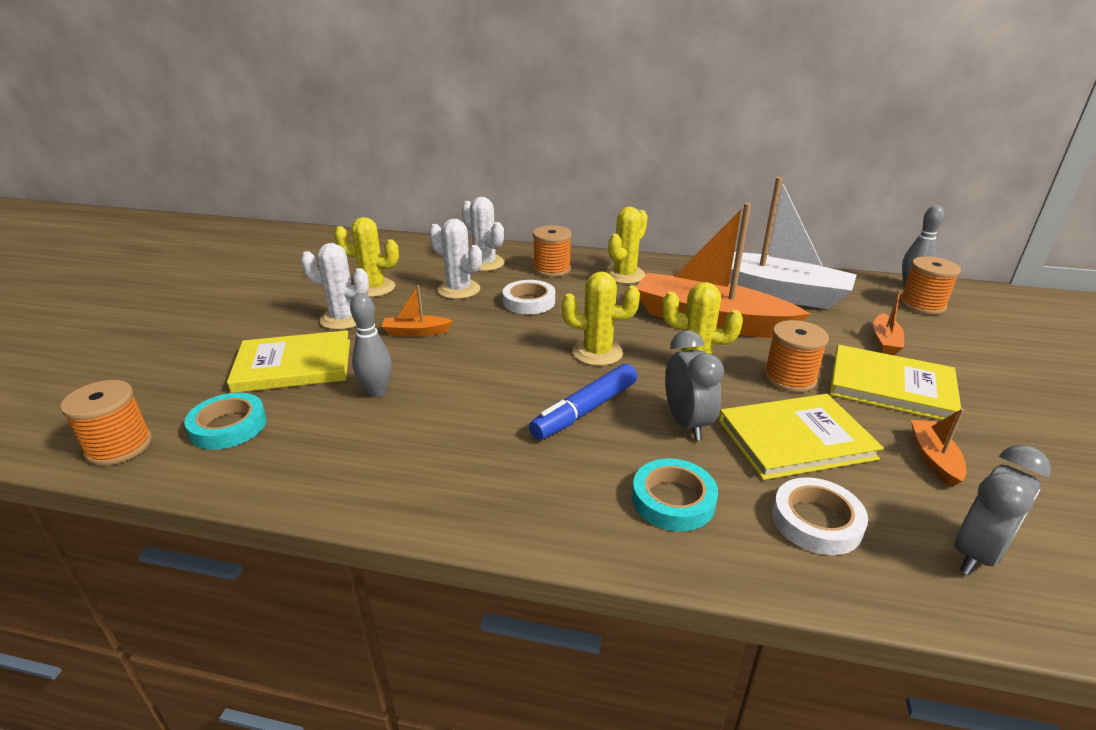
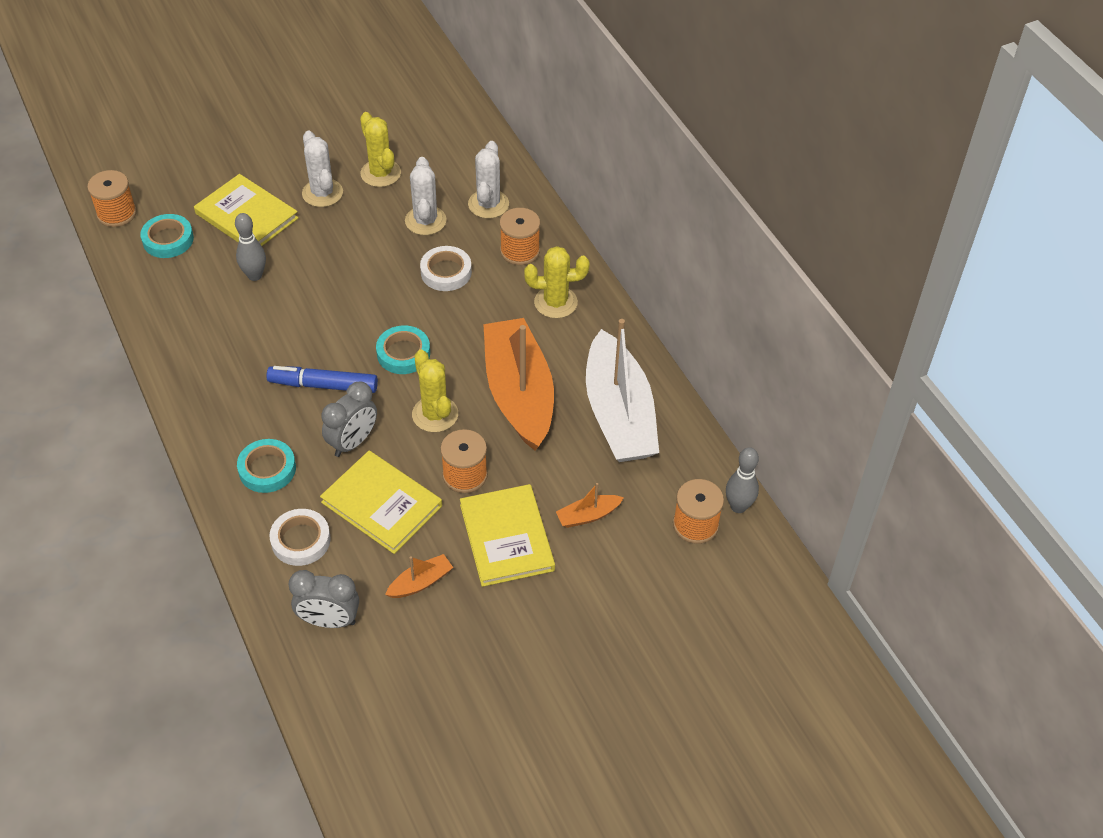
camera: 50 degrees right, 20 degrees up
orange boat [382,285,453,337] -> none
yellow cactus [562,271,640,366] -> turquoise tape [376,325,430,374]

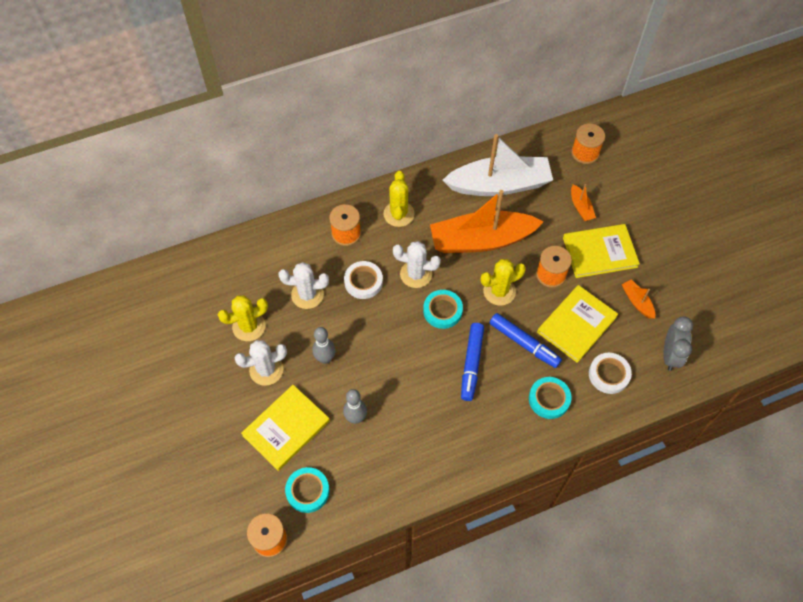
camera: 85 degrees left, 10 degrees up
grey clock [321,381,377,457] -> blue marker [489,313,562,368]
white cactus [468,141,509,218] -> white cactus moved to [393,241,441,288]
grey bowling pin [726,447,759,513] -> grey bowling pin moved to [312,327,336,364]

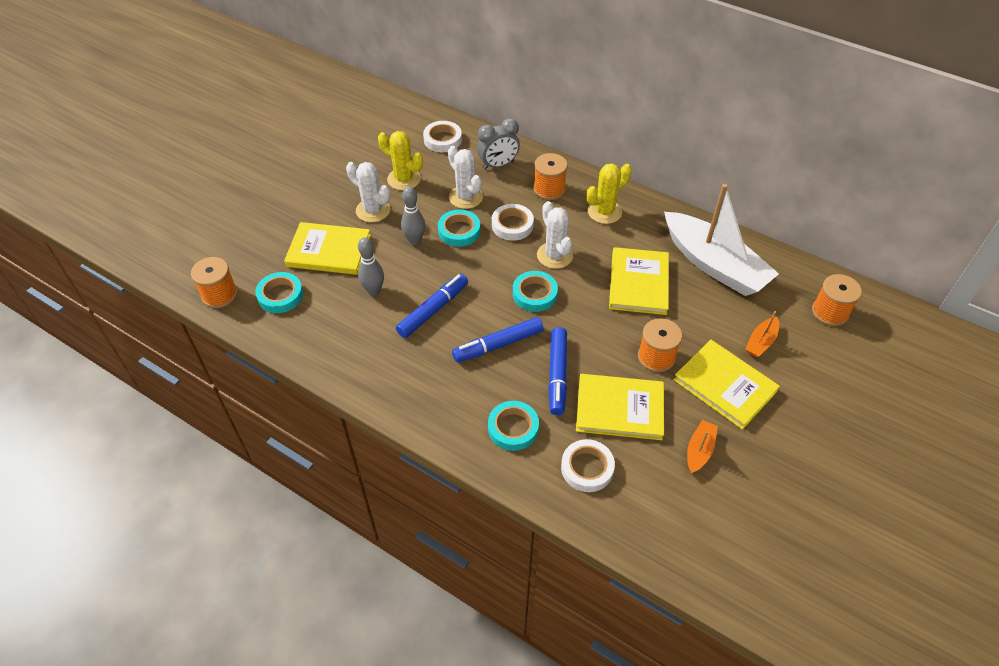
camera: 55 degrees right, 10 degrees down
orange boat [430,190,544,253] -> yellow book [609,247,669,315]
yellow cactus [481,259,526,306] -> none
grey clock [663,316,693,371] -> grey clock moved to [477,118,520,170]
none -> blue marker [396,274,468,338]
none -> white tape [423,121,462,152]
none -> turquoise tape [438,210,480,247]

